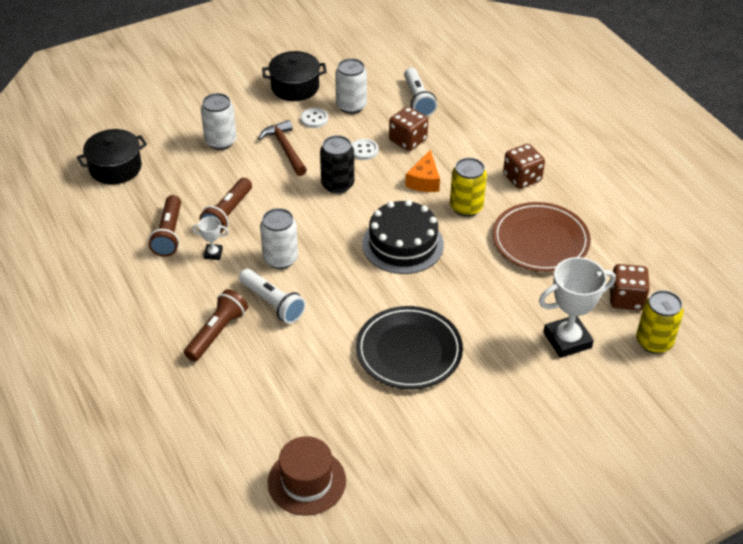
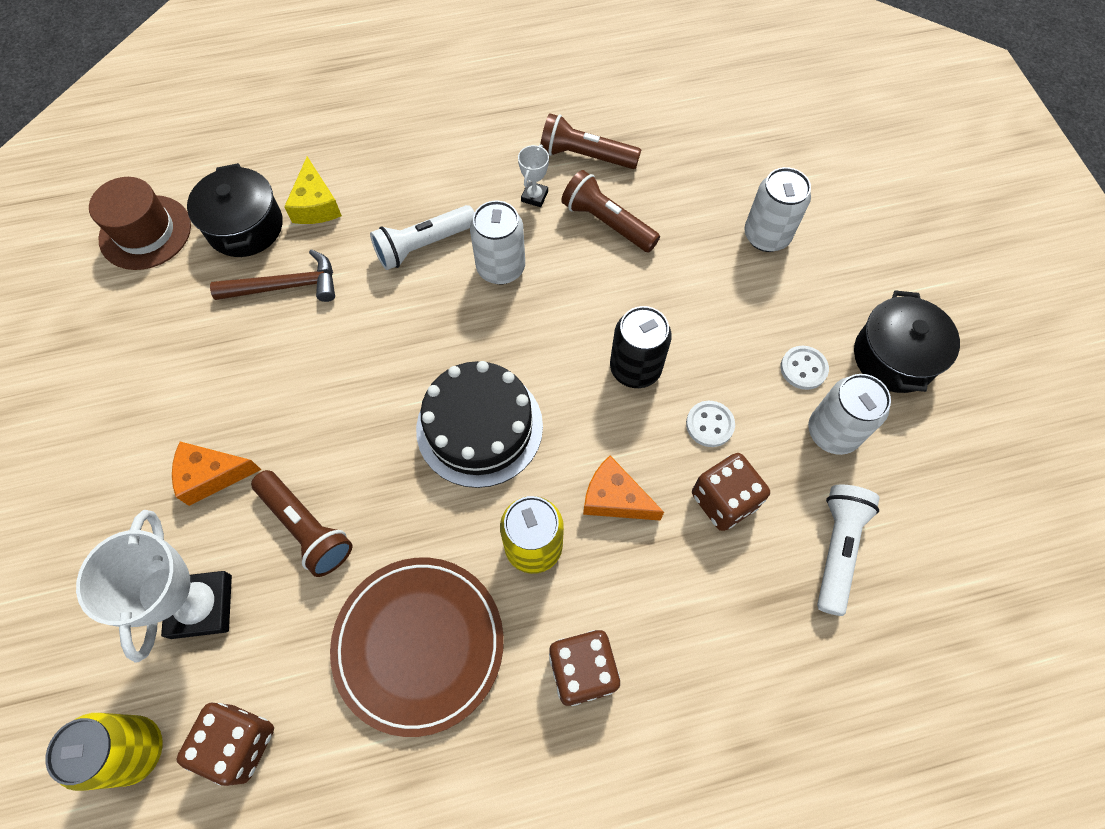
camera: 105 degrees right, 20 degrees up
black pot [77,129,147,184] -> black pot moved to [187,163,283,257]
brown flashlight [184,289,248,362] -> brown flashlight moved to [251,470,352,577]
brown hammer [258,120,307,176] -> brown hammer moved to [210,249,335,302]
black plate [356,306,463,389] -> none
white flashlight [404,68,437,117] -> white flashlight turned 105 degrees clockwise [817,484,879,616]
none -> orange cheese [172,442,261,506]
none -> yellow cheese [284,157,342,224]

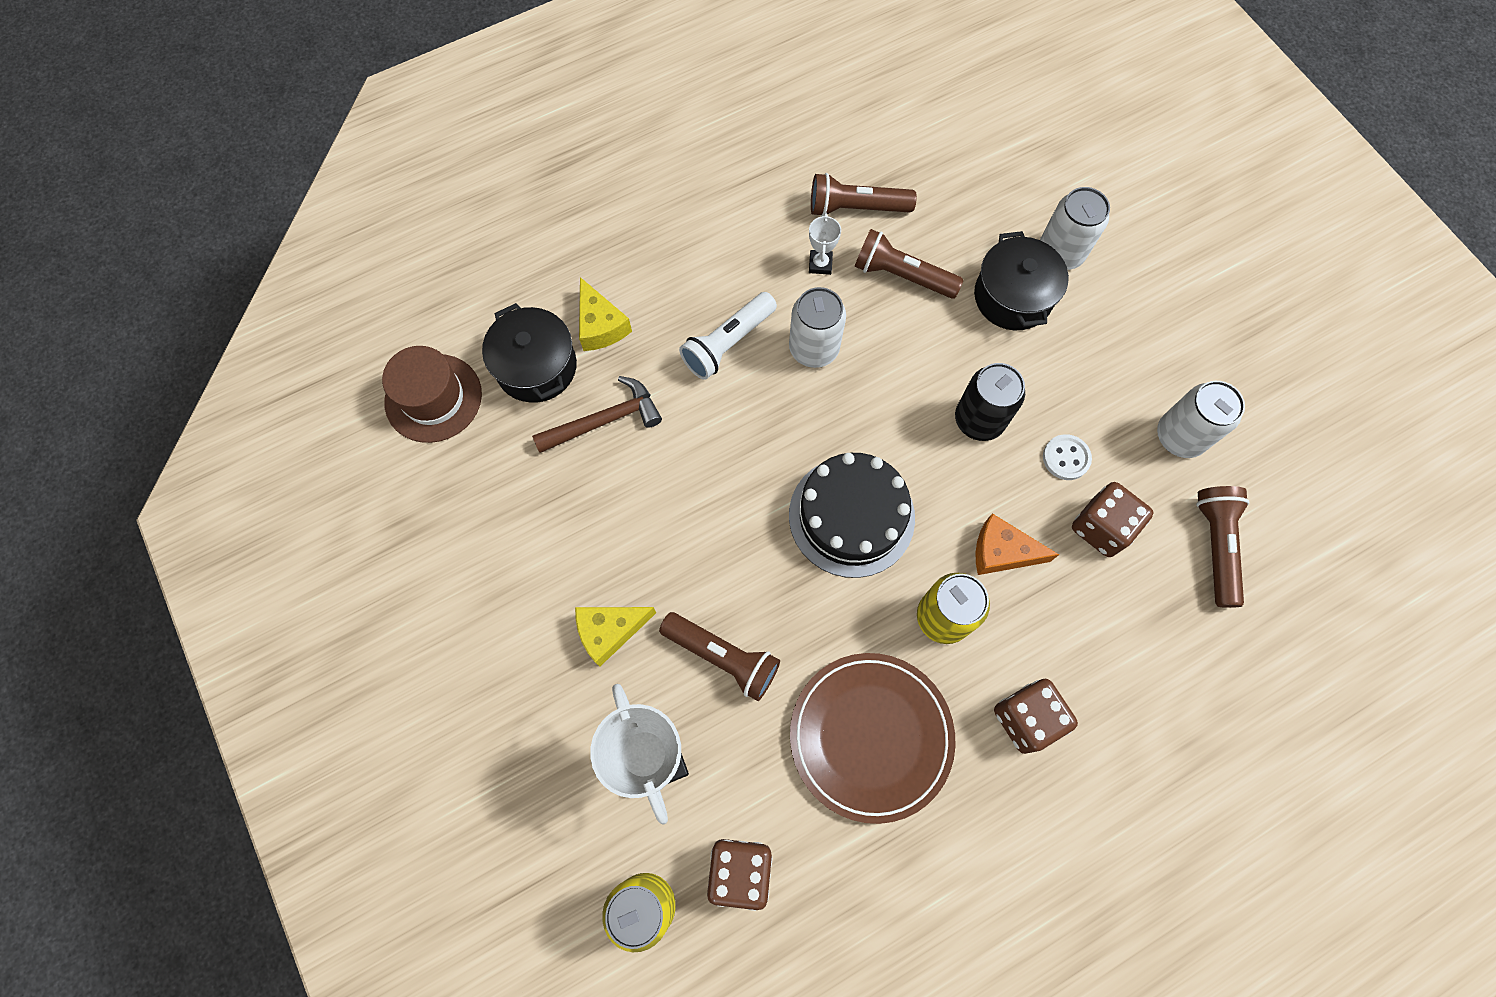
camera: 15 degrees left, 5 degrees up
orange cheese [172,442,261,506] -> yellow cheese [575,607,656,667]
white button [781,346,829,390] -> none
white flashlight [817,484,879,616] -> brown flashlight [1196,486,1250,608]
black pot [854,290,960,393] -> black pot moved to [974,231,1069,330]

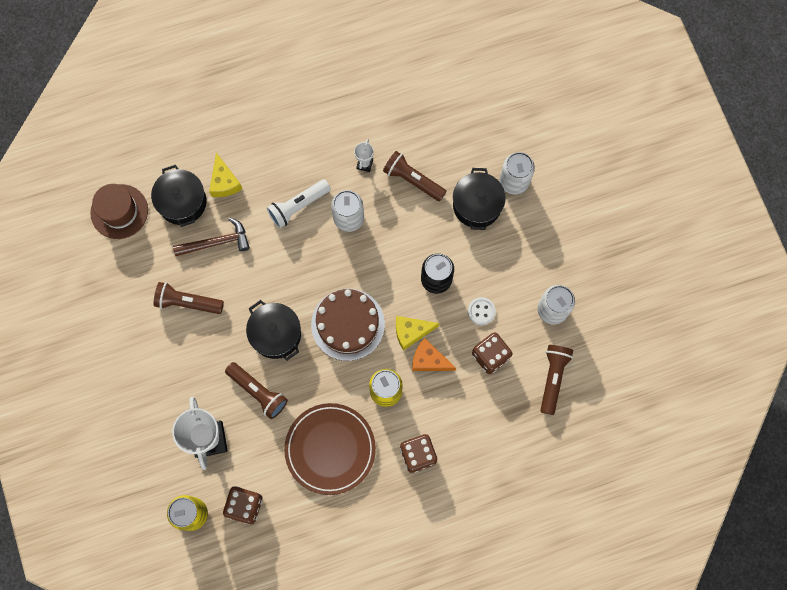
camera: 10 degrees right, 5 degrees up
yellow cheese [575,607,656,667] -> yellow cheese moved to [396,316,439,351]
black cake [789,453,915,578] -> brown cake [311,289,385,361]
brown flashlight [811,173,917,216] -> brown flashlight moved to [153,282,224,314]
none -> black pot [246,300,301,361]

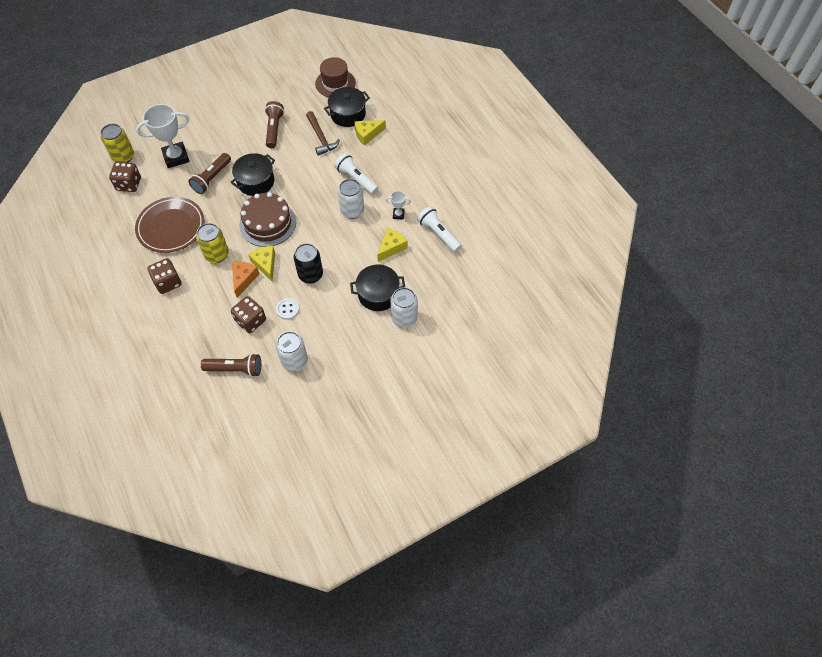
camera: 80 degrees right, 15 degrees down
brown flashlight [383,151,447,201] -> yellow cheese [378,228,408,262]
none -> white flashlight [417,206,462,252]

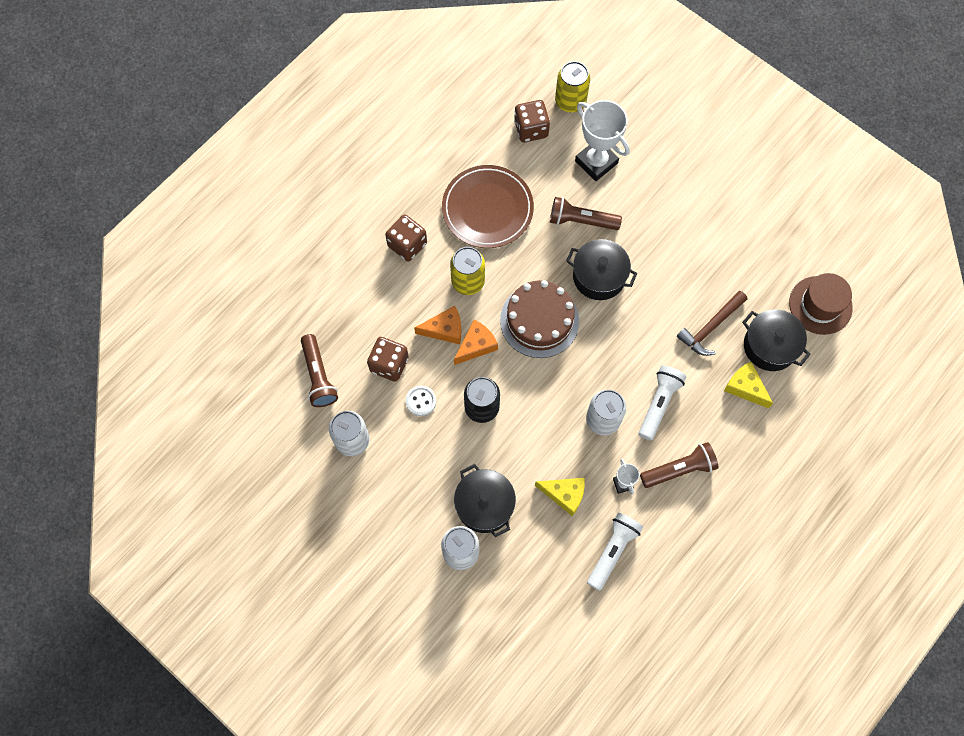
camera: 70 degrees right, 10 degrees up
yellow cheese [248,246,275,281] -> orange cheese [454,320,498,365]
brown flashlight [265,101,284,148] -> brown flashlight moved to [640,442,719,488]

